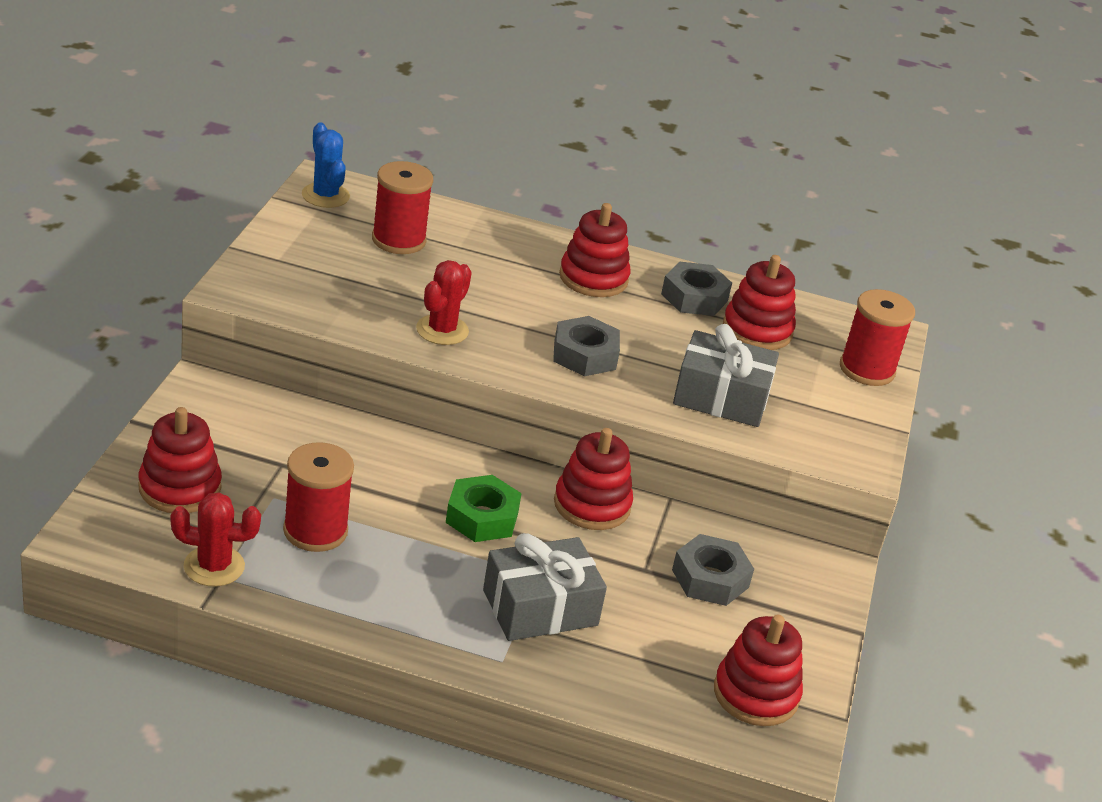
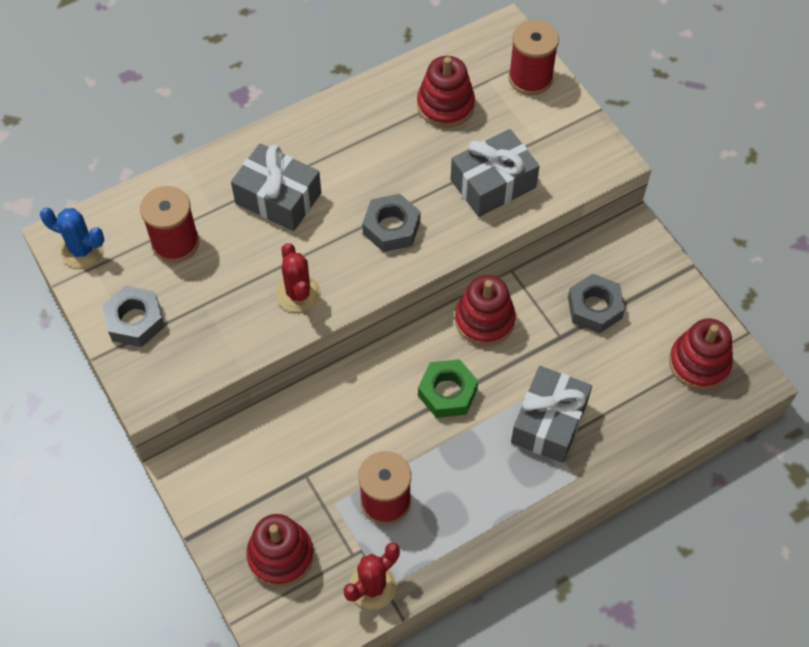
camera: 40 degrees left, 25 degrees up
red stacking toy [559,203,630,297] -> none
grey nut [661,261,732,316] -> grey nut moved to [102,286,165,347]
none -> grey gift [231,143,321,231]

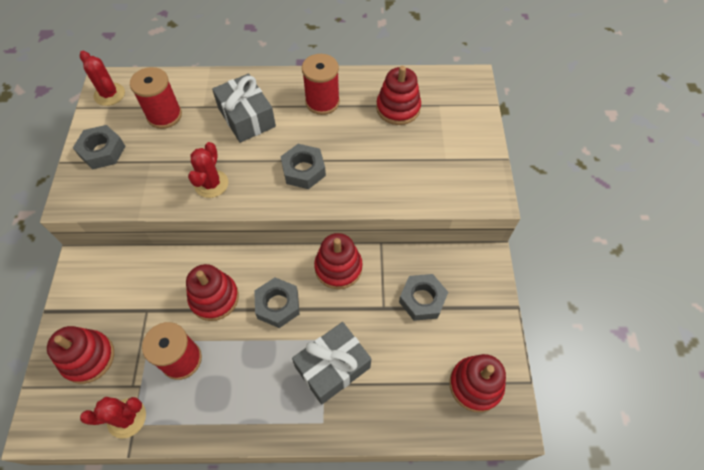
camera: 30 degrees right, 0 degrees up
blue cactus [40,208,104,268] -> red cactus [80,51,125,106]
green nut [418,359,478,418] -> grey nut [254,277,300,328]
grey gift [450,129,540,217] -> none
red spool [508,20,559,95] -> red spool moved to [302,54,340,115]
none -> red stacking toy [186,264,239,321]

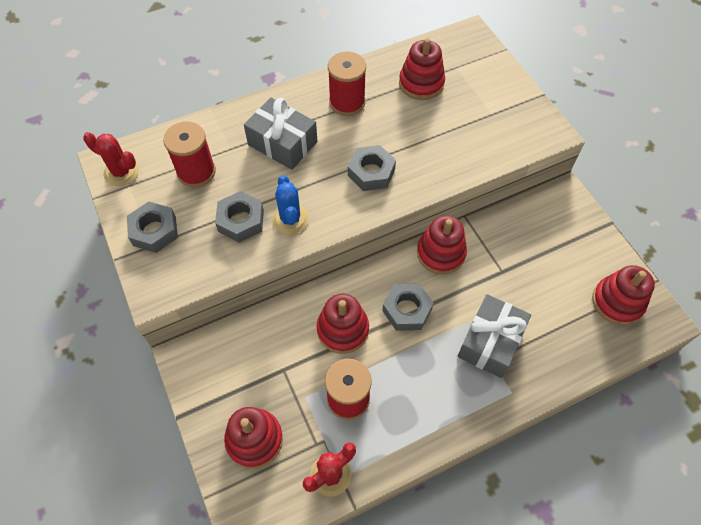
camera: 25 degrees left, 0 degrees up
red cactus [188,142,228,198] -> blue cactus [272,175,309,234]
grey nut [399,274,448,321] -> grey nut moved to [215,191,264,243]

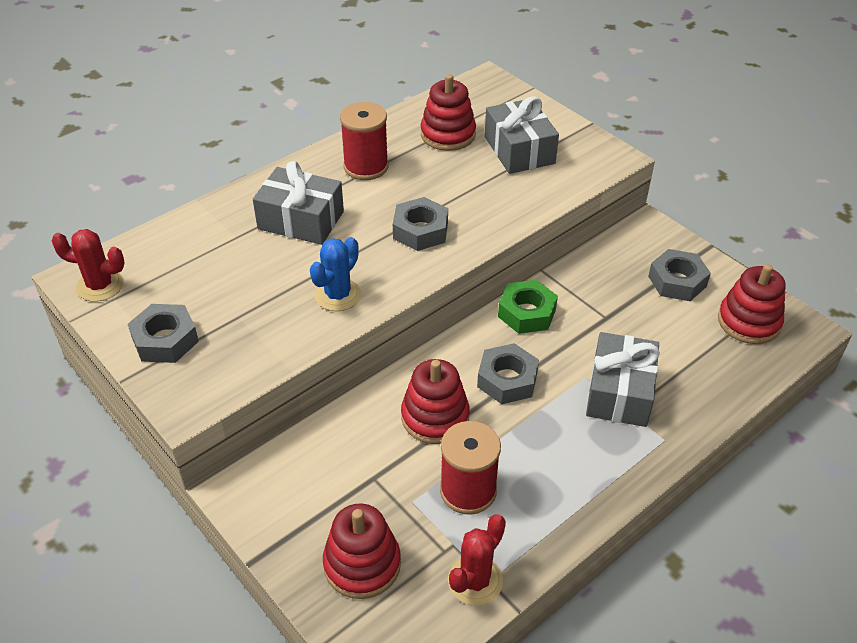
camera: 15 degrees left, 15 degrees down
red spool [163,121,216,187] -> none
grey nut [215,191,264,243] -> grey nut moved to [648,249,711,301]
blue cactus [272,175,309,234] -> blue cactus turned 60 degrees clockwise [310,237,361,311]
red stacking toy [417,216,467,274] -> green nut [498,280,558,334]
none -> grey gift [485,96,559,174]

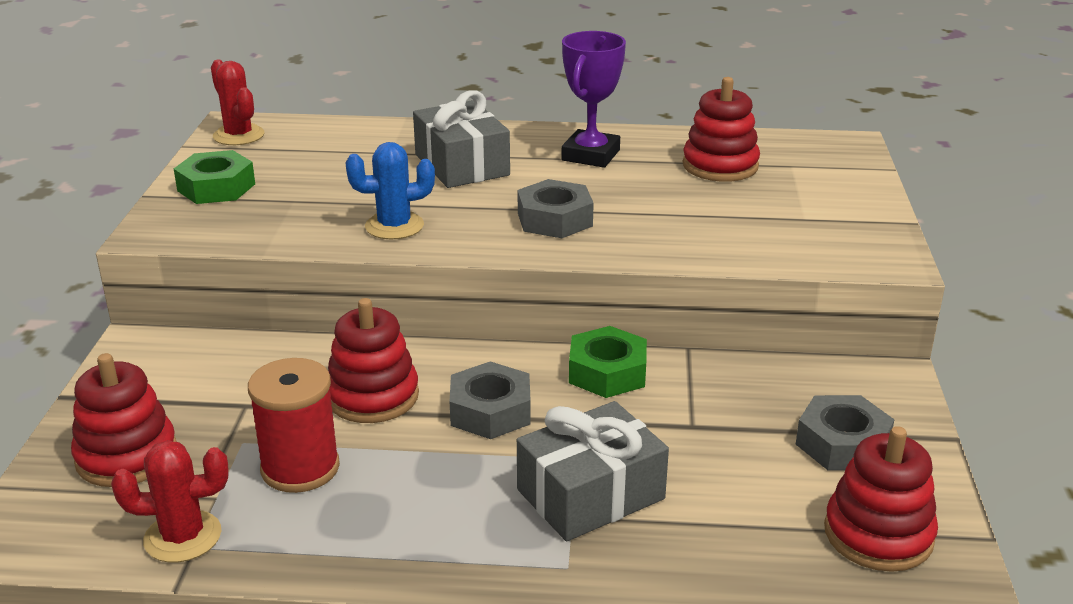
camera: 45 degrees right, 15 degrees down
grey nut [128,304,199,363] -> green nut [174,150,255,204]
red spool [340,102,389,180] -> purple trophy [562,31,626,168]
grey gift [485,96,559,174] -> none

